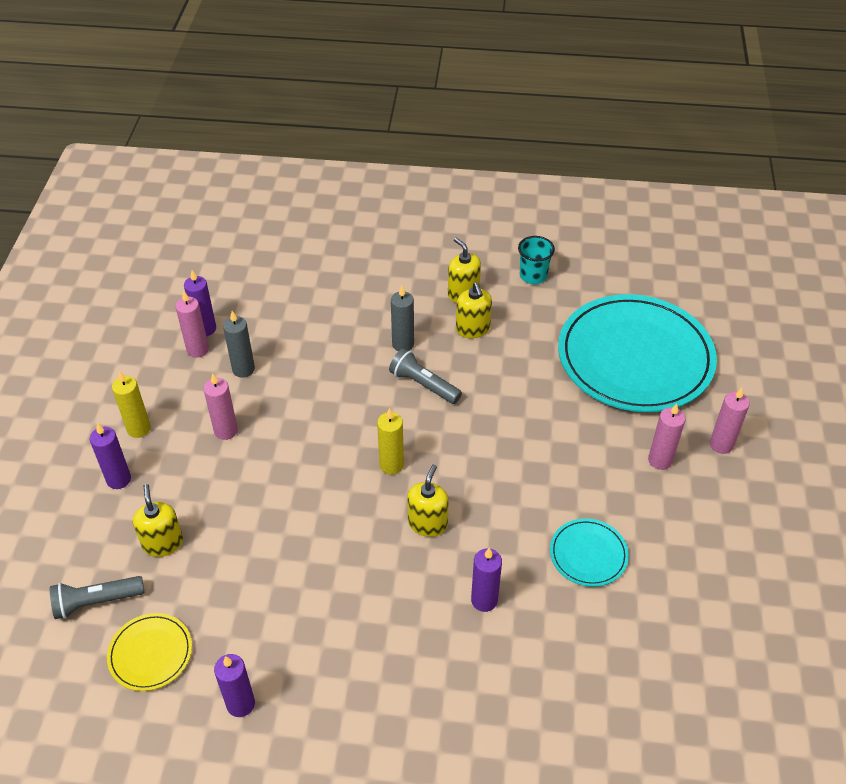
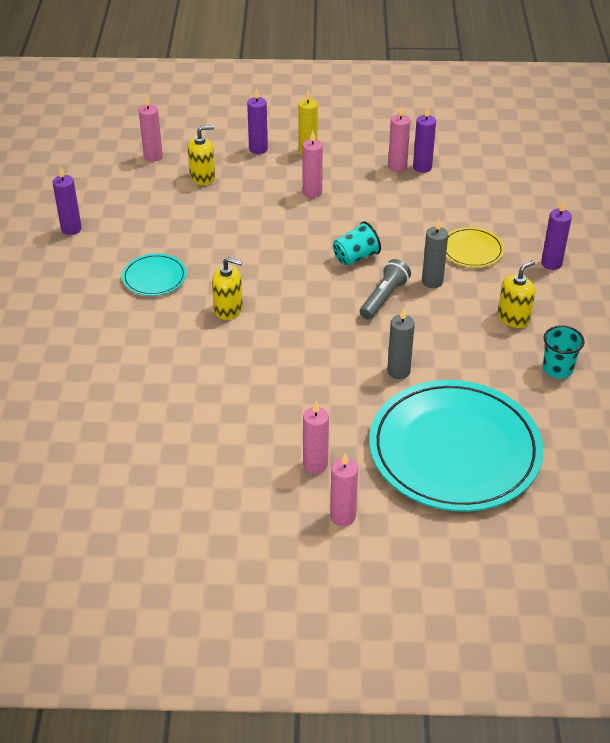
camera: 85 degrees right, 5 degrees down
grey flashlight [50,576,144,619] -> pink candle [139,95,163,162]
yellow plate [107,613,192,691] -> yellow plate moved to [446,227,504,268]
grey candle [223,311,255,378] -> grey candle moved to [387,308,415,379]
yellow candle [377,408,404,475] -> none
yellow soap dispenser [456,282,492,338] -> none
purple candle [471,548,502,612] -> purple candle moved to [541,200,572,270]
turquoise plate [550,518,629,587] -> turquoise plate moved to [122,253,187,296]
none -> turquoise cup [333,221,381,266]

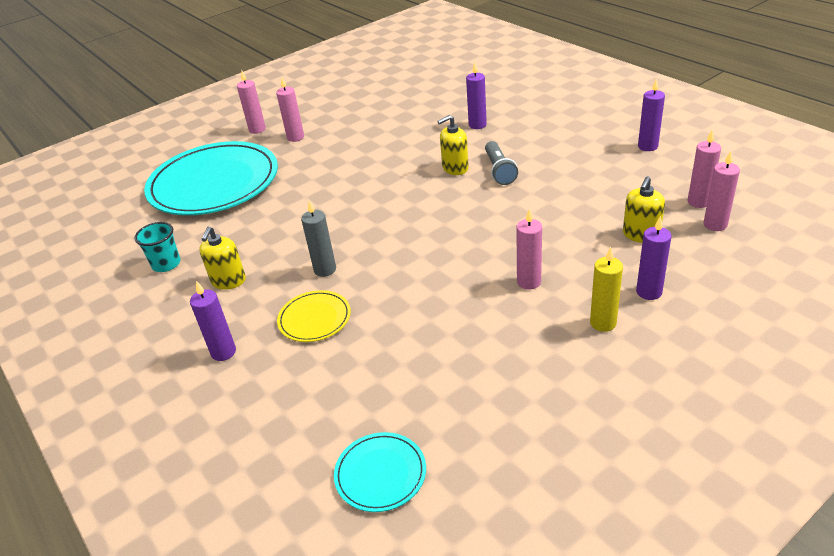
camera: 145 degrees right, 5 degrees down
turquoise plate [122,253,187,296] -> turquoise plate moved to [334,432,426,512]
turquoise cup [333,221,381,266] -> none
grey flashlight [360,259,411,320] -> grey flashlight moved to [485,141,518,185]
grey candle [387,308,415,379] -> none
pink candle [388,105,410,172] -> pink candle moved to [687,130,721,208]
purple candle [413,106,436,173] -> purple candle moved to [466,62,487,129]

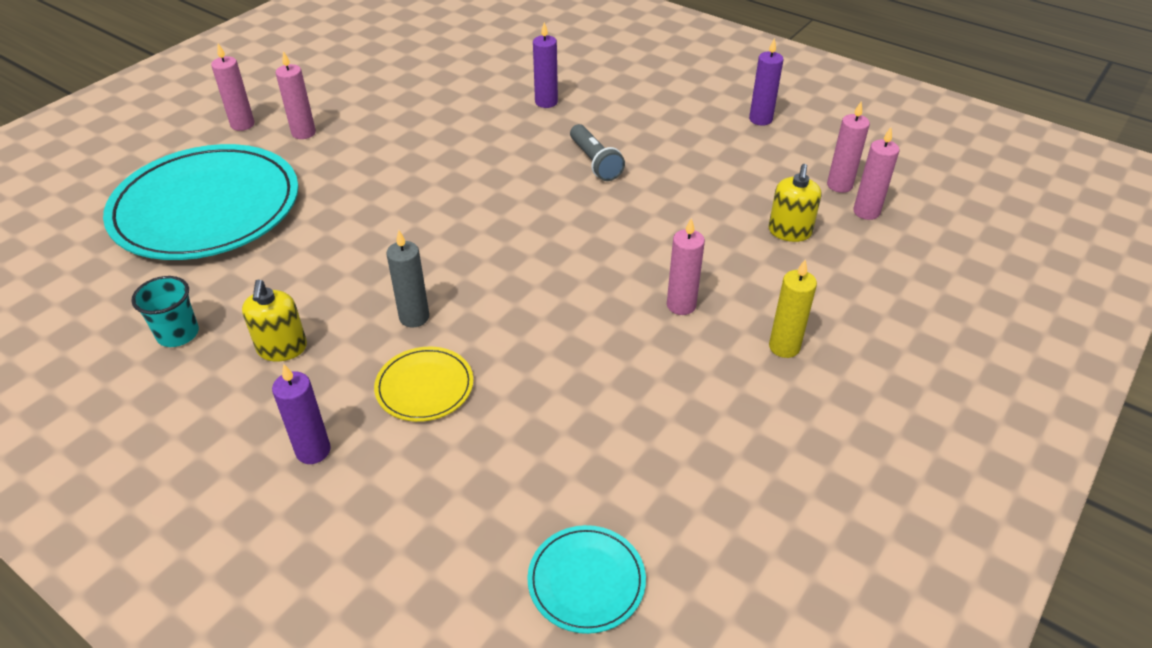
camera: 20 degrees left, 5 degrees up
yellow soap dispenser [437,115,469,175] -> none
purple candle [636,216,672,300] -> none

